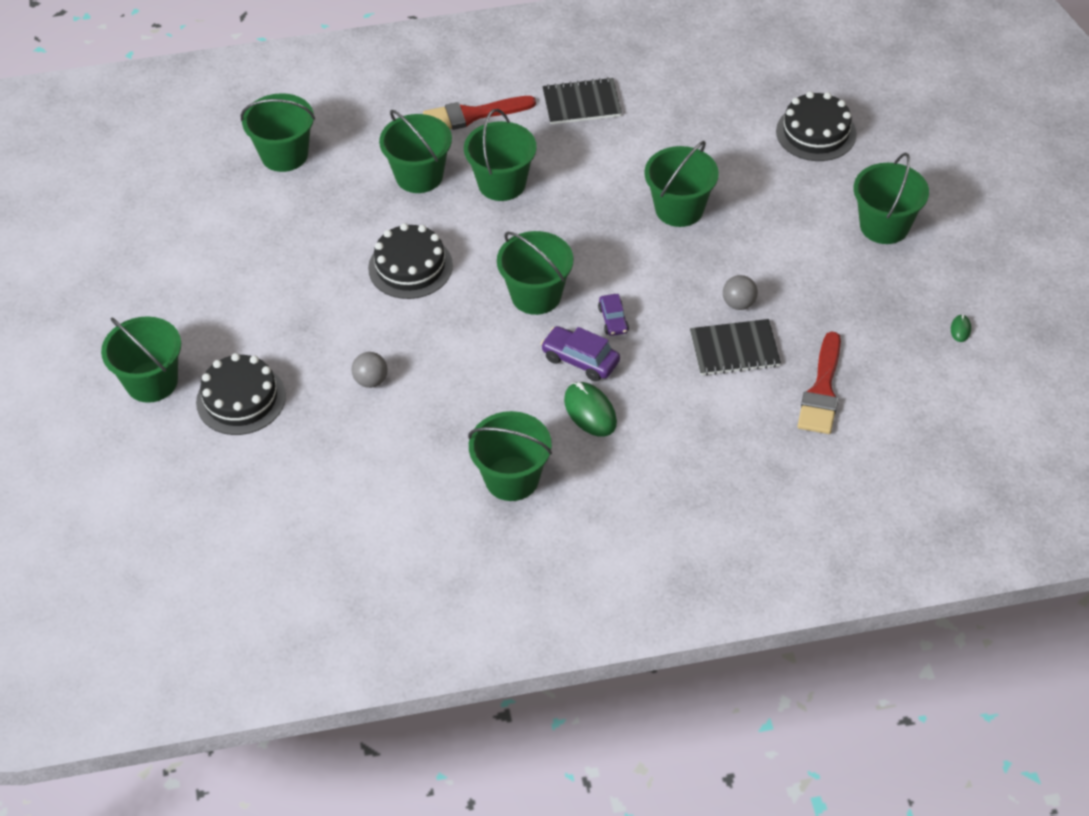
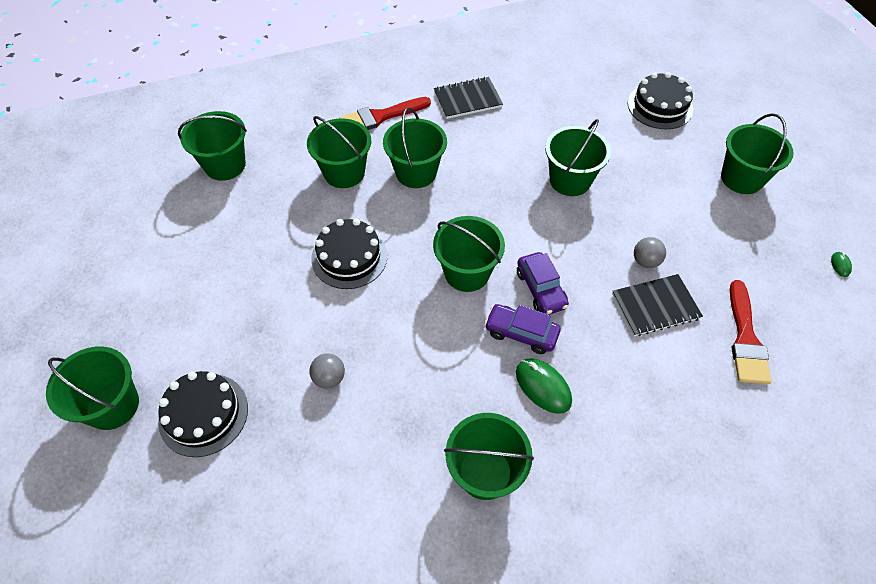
camera: 10 degrees left, 5 degrees up
purple car [598,294,629,336] -> purple car [517,252,569,315], size x1.53

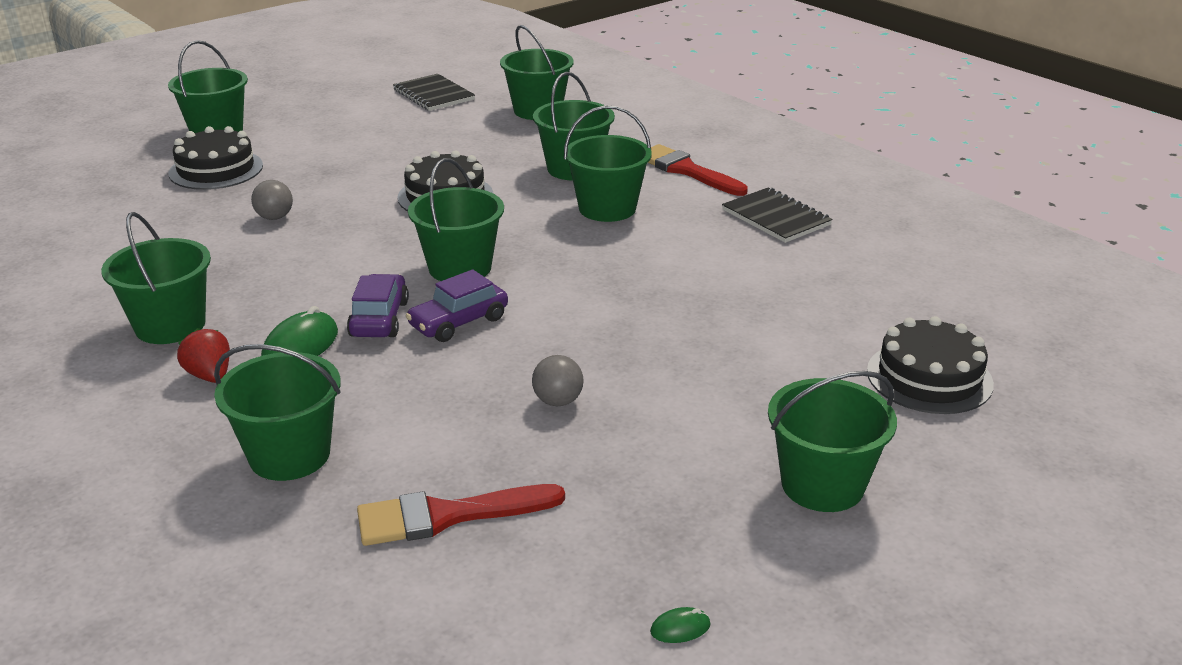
camera: 70 degrees right, 25 degrees down
green bucket [545,119,611,196] -> green bucket moved to [214,344,341,481]
black notebook [612,274,703,336] -> black notebook moved to [393,74,475,111]
none -> red strawberry [177,328,230,383]

